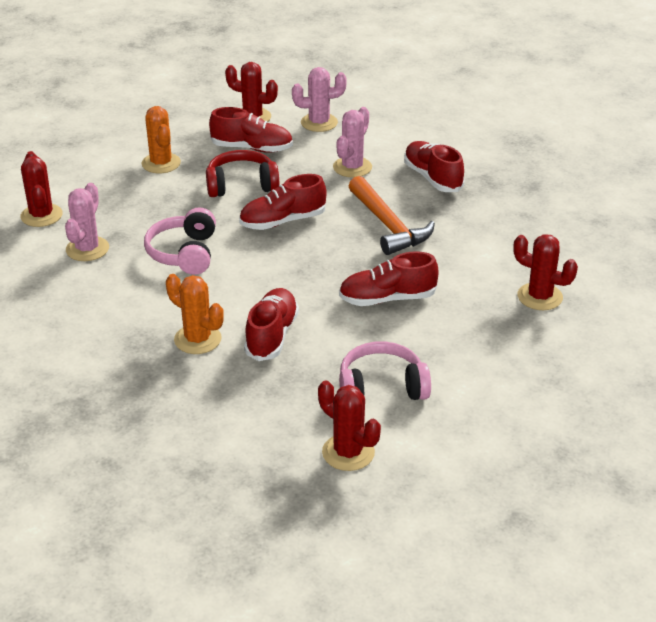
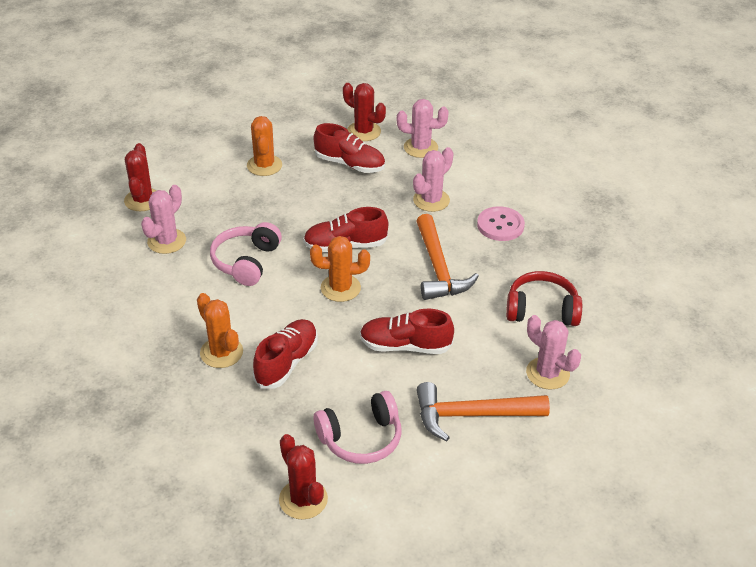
camera: 15 degrees right, 5 degrees up
red headphones [206,150,279,197] -> red headphones moved to [506,271,582,326]
pink headphones [339,342,431,400] -> pink headphones turned 150 degrees clockwise [314,391,401,464]
red shoe [404,141,464,192] -> pink button [477,206,525,241]
red cactus [513,234,578,310] -> pink cactus [526,315,581,390]
none -> orange cactus [310,236,370,302]
none -> orange hammer [417,382,550,441]

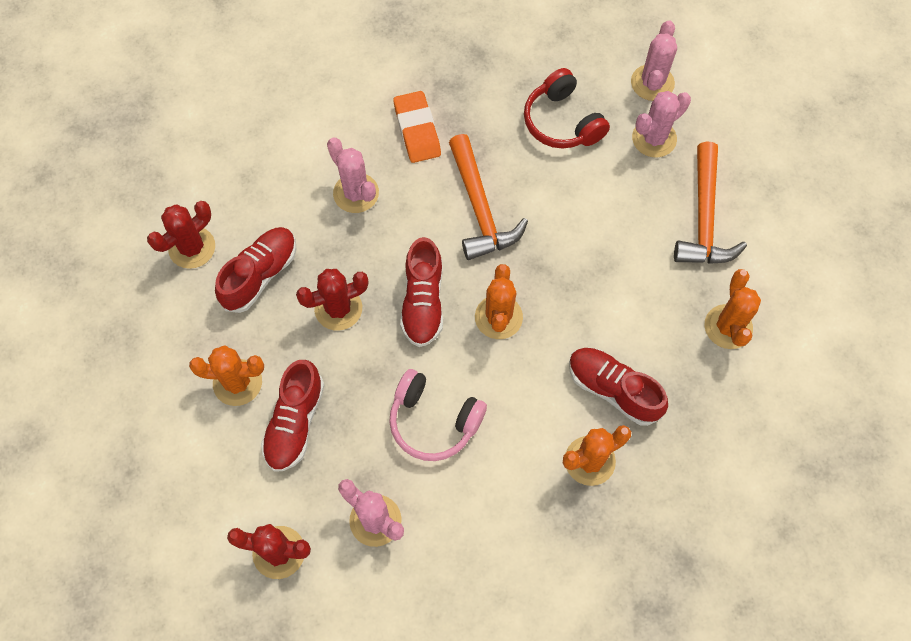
camera: 80 degrees left, 25 degrees up
red cactus [279,434,328,520] -> red cactus moved to [296,269,368,330]
pink headphones [314,391,401,464] -> orange cactus [705,269,761,349]
red shoe [360,309,454,354] -> red shoe moved to [261,360,325,472]
pink cactus [397,99,449,158] -> pink cactus moved to [631,20,677,101]
orange hammer [416,214,479,300] -> orange hammer turned 75 degrees clockwise [449,134,528,260]
pink button [477,206,525,241] -> orange eraser [393,91,441,163]
red headphones [506,271,582,326] -> red headphones turned 45 degrees counterclockwise [524,68,610,148]

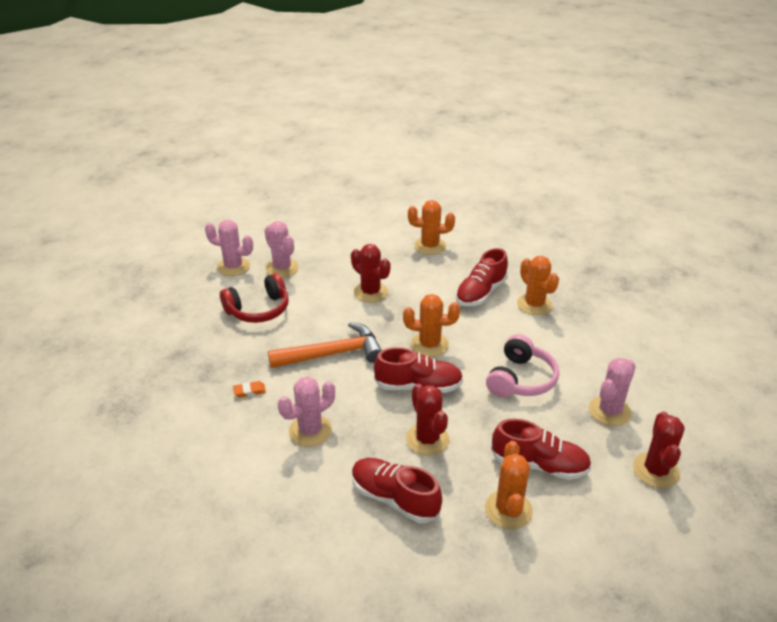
camera: 90 degrees left, 30 degrees down
red cactus [147,201,215,269] -> red cactus moved to [351,244,390,303]
orange eraser [393,91,441,163] -> orange eraser [233,381,266,398], size x0.48
orange hammer [674,142,747,264] -> none

